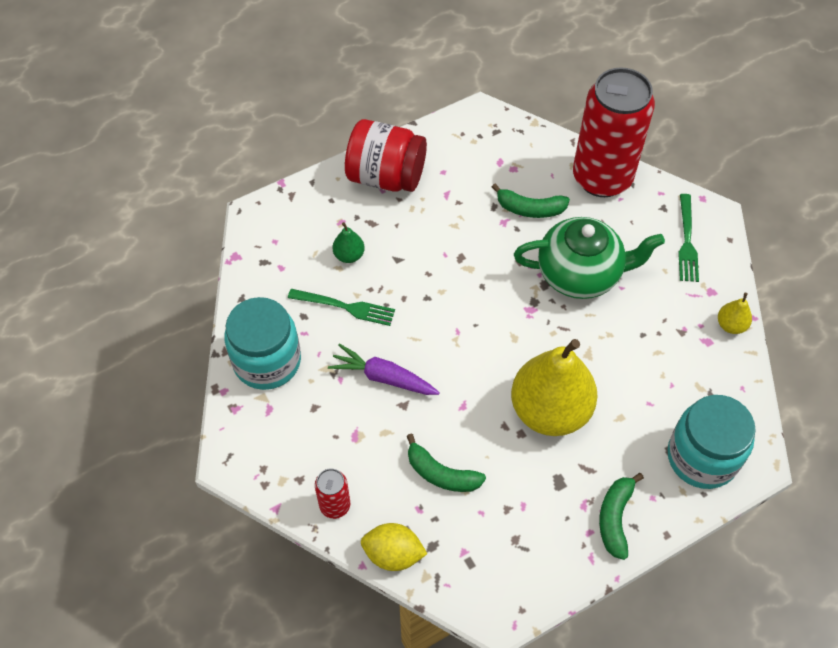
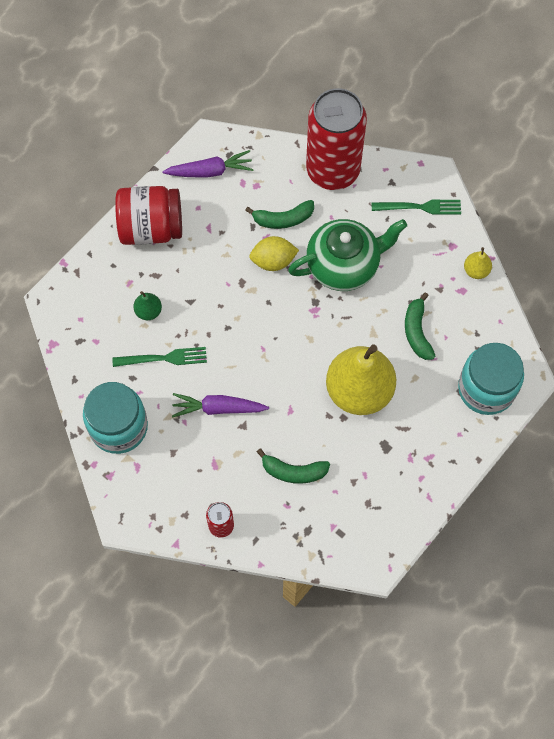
camera: 20 degrees left, 10 degrees up
yellow lemon [361,523,428,571] -> yellow lemon moved to [249,236,299,271]
green banana [599,473,644,560] -> green banana moved to [405,292,435,360]
green fork [678,194,699,282] -> green fork turned 75 degrees counterclockwise [371,200,461,215]
none -> purple carrot [162,150,254,178]

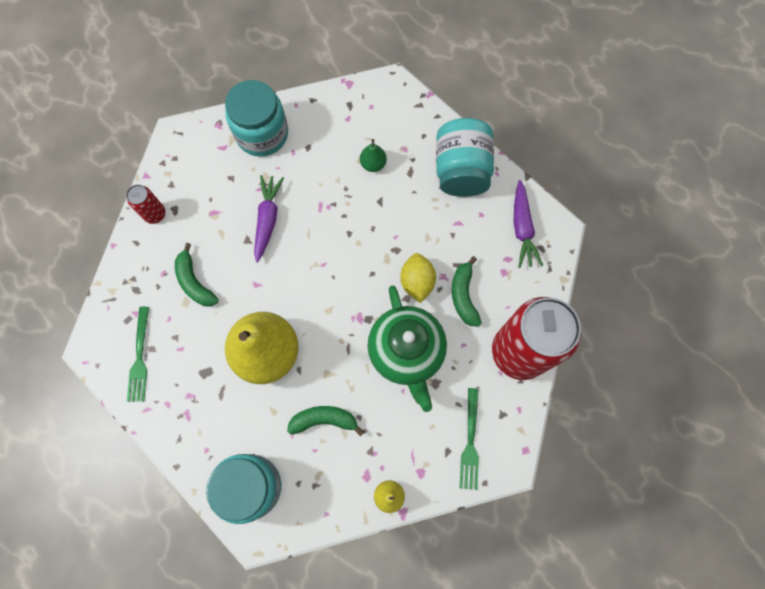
camera: 95 degrees right, 5 degrees up
green fork [112,347,207,367] -> green fork moved to [127,307,149,402]
red jar [115,186,182,245] -> turquoise jar [436,118,494,197]
green banana [257,448,330,484] -> green banana turned 45 degrees counterclockwise [175,243,218,307]

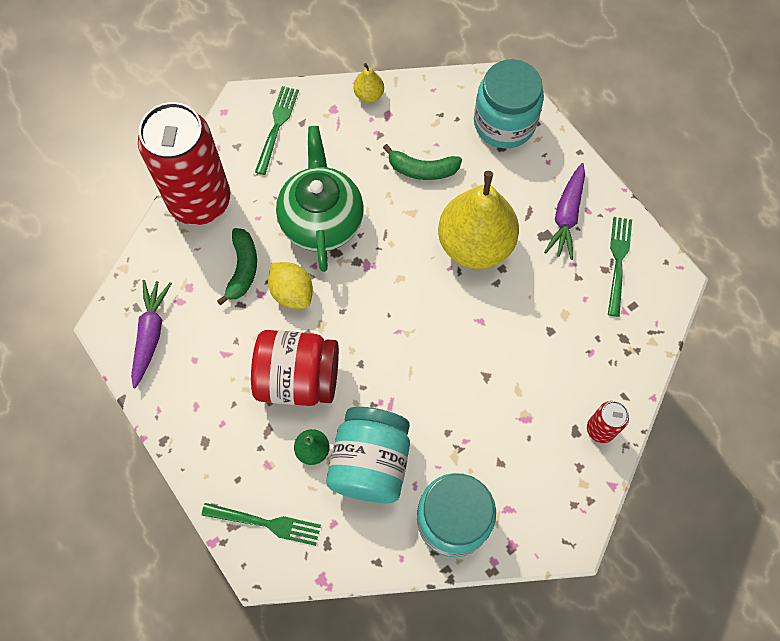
camera: 170 degrees left, 5 degrees down
green banana [175,243,218,307] -> none
purple carrot [254,175,284,262] -> purple carrot moved to [544,163,585,260]
yellow lemon [400,253,436,303] -> yellow lemon turned 45 degrees counterclockwise [268,262,313,309]
turquoise jar [436,118,494,197] -> turquoise jar moved to [326,407,410,503]
none -> green fork [201,503,321,546]
none -> red jar [251,330,339,406]

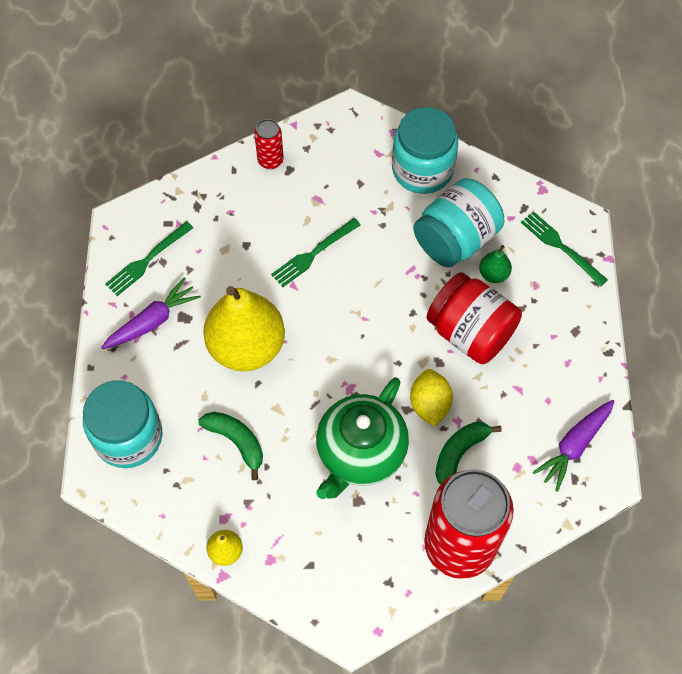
camera: 145 degrees left, 5 degrees down
green fork [255,86,299,175] -> green fork moved to [271,218,361,287]

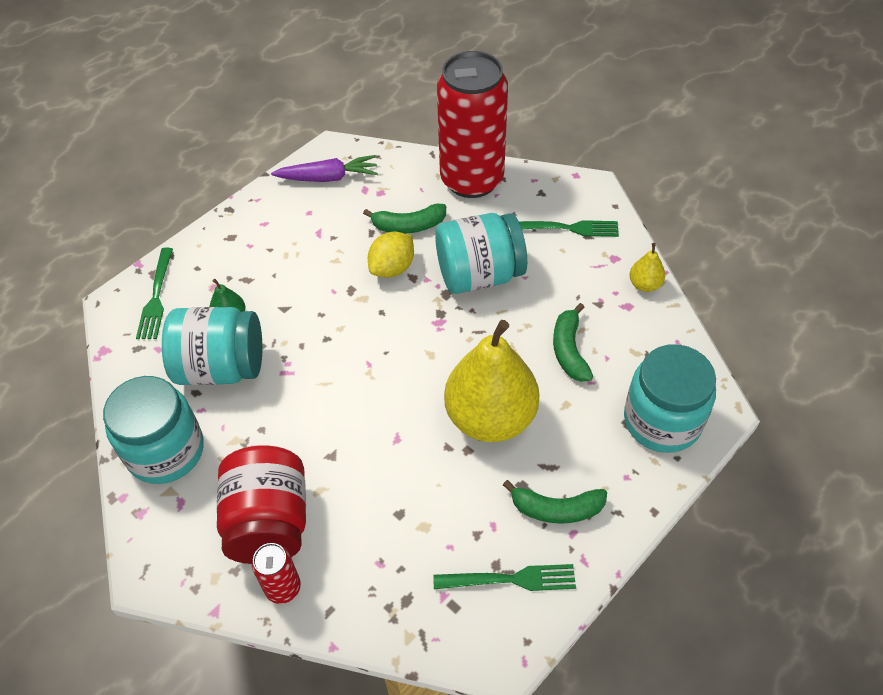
camera: 135 degrees left, 10 degrees down
purple carrot [101,277,201,349] -> green banana [503,480,607,524]
green fork [271,218,361,287] -> green fork moved to [519,220,619,237]
green teapot [316,377,409,499] -> turquoise jar [435,213,527,294]
red jar [426,272,522,364] -> red jar moved to [217,446,306,564]

